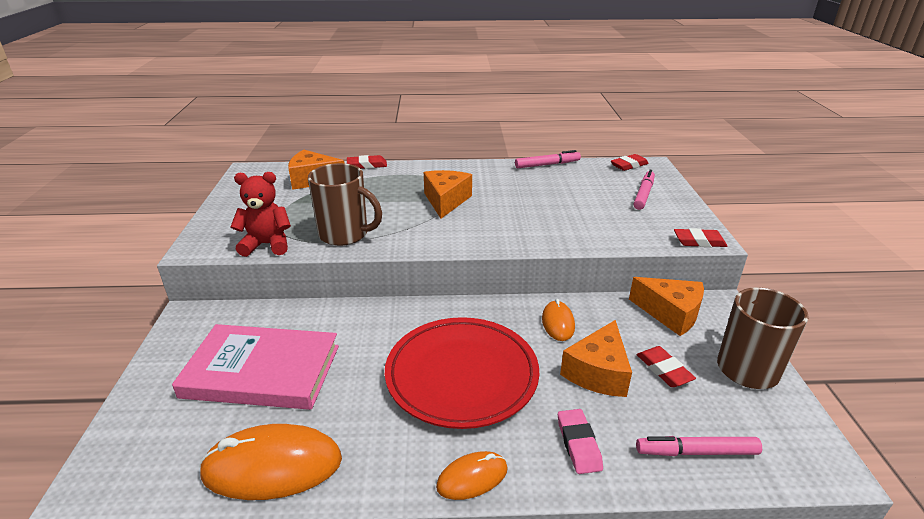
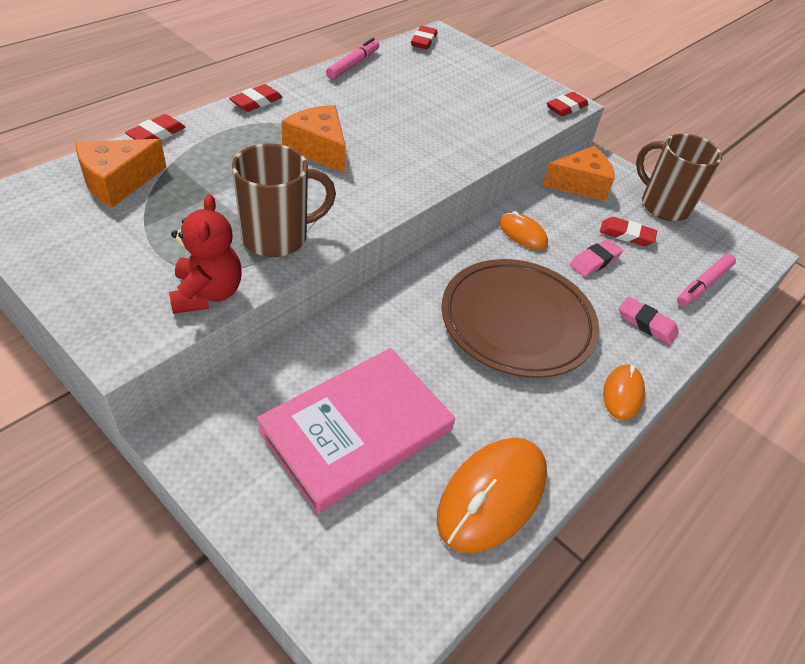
camera: 50 degrees left, 15 degrees up
red teddy bear [230,172,291,257] -> red teddy bear turned 135 degrees clockwise [169,194,242,314]
red plate [385,317,539,429] -> brown plate [441,259,599,378]
orange cheese [560,320,632,397] -> pink eraser [570,239,623,277]
pink marker [633,170,655,210] -> none
none -> red eraser [229,84,283,112]

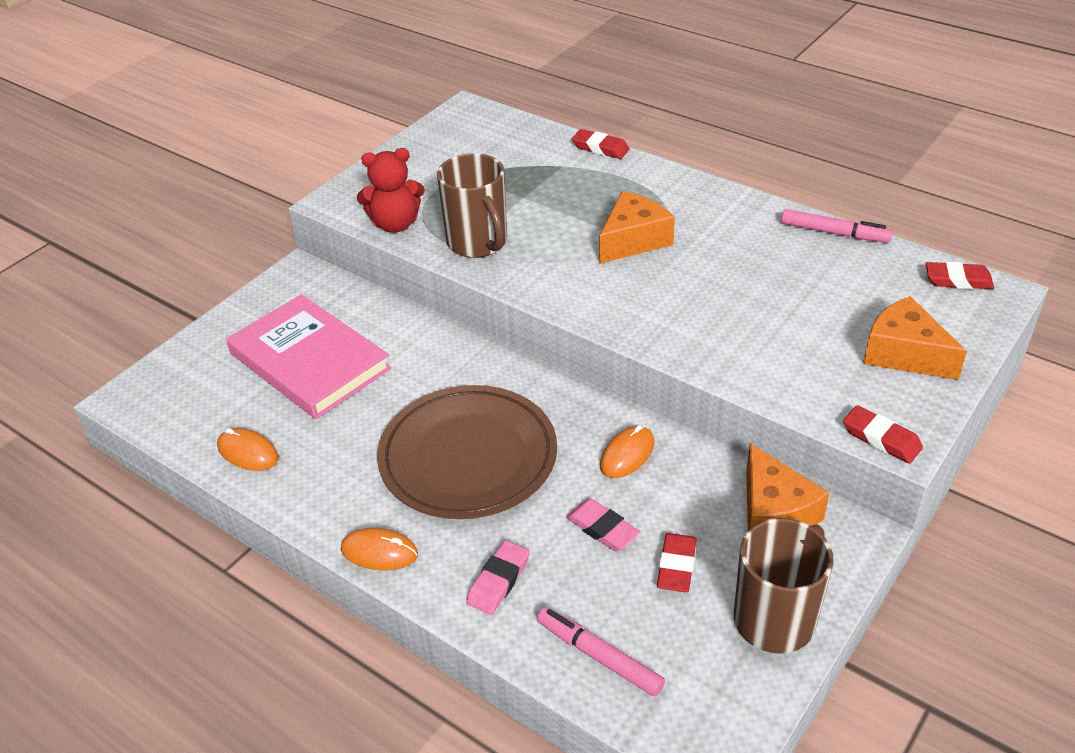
camera: 90 degrees right, 5 degrees down
orange cheese [76,139,166,208] -> orange cheese moved to [863,296,967,380]
red eraser [229,84,283,112] -> none
orange mouse [437,438,547,553] -> orange mouse [217,428,278,471], size x0.55

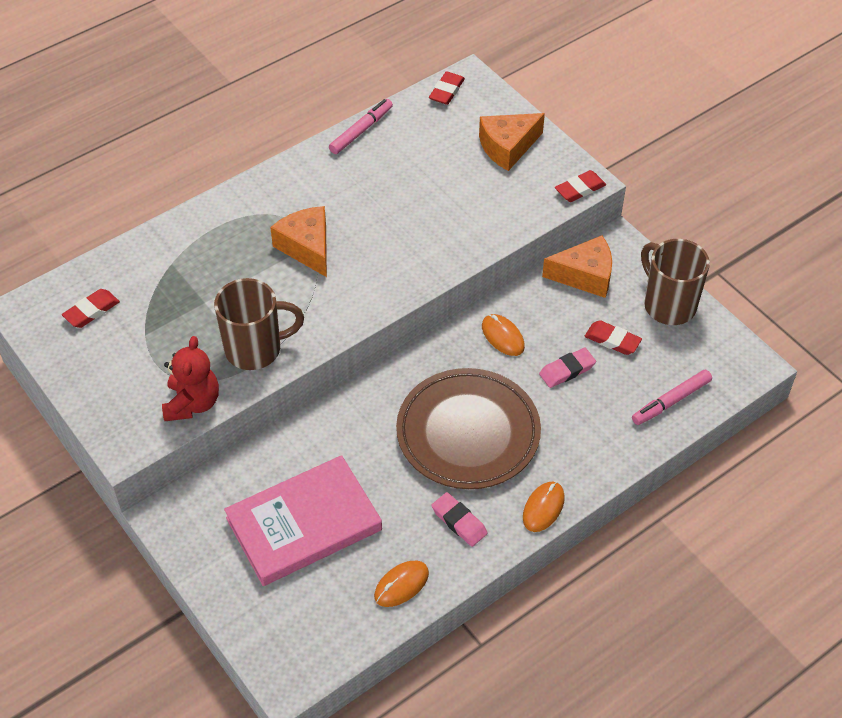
camera: 75 degrees left, 10 degrees up
pink eraser [466,540,530,615] -> pink eraser moved to [431,492,488,547]
red eraser [572,129,630,159] -> red eraser moved to [62,289,120,328]

